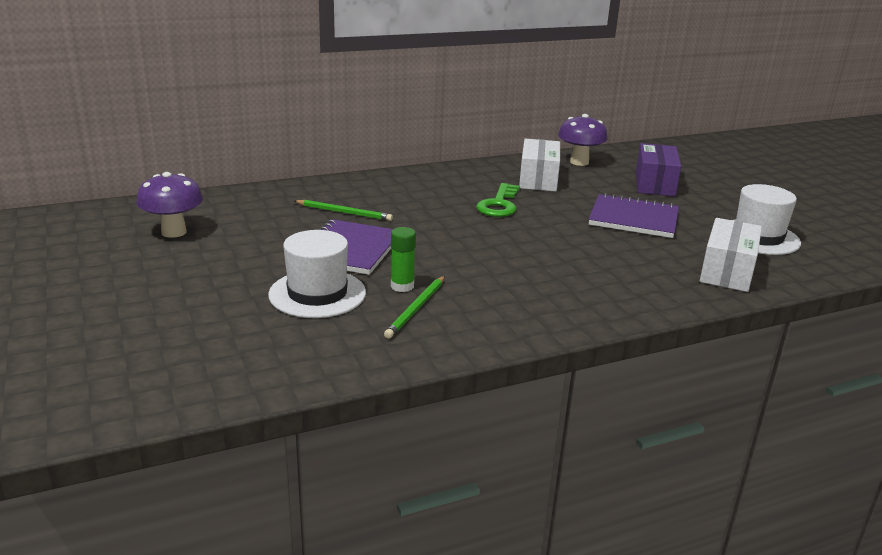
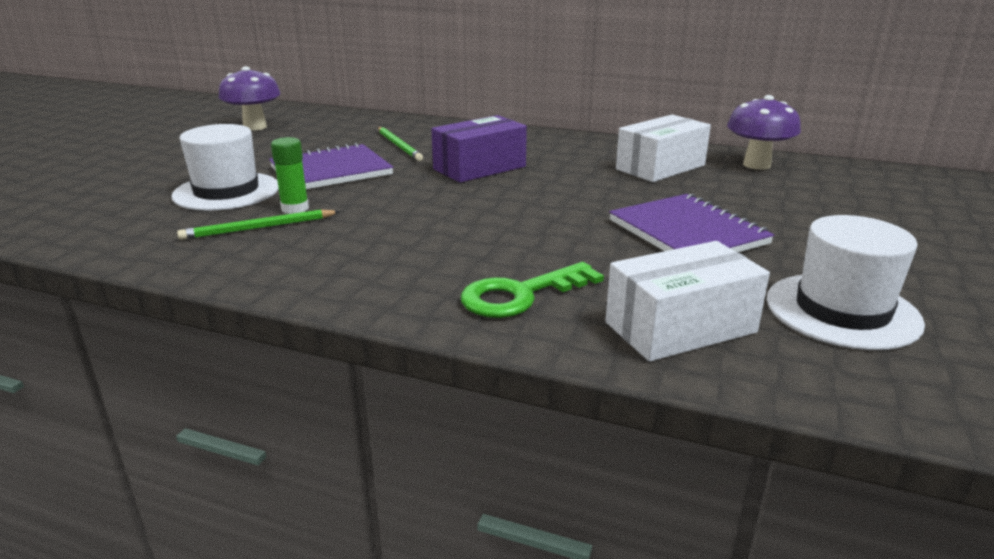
camera: 45 degrees right, 0 degrees up
green key [476,183,520,217] -> green key moved to [461,262,604,318]
purple box [636,143,681,197] -> purple box moved to [431,115,527,183]

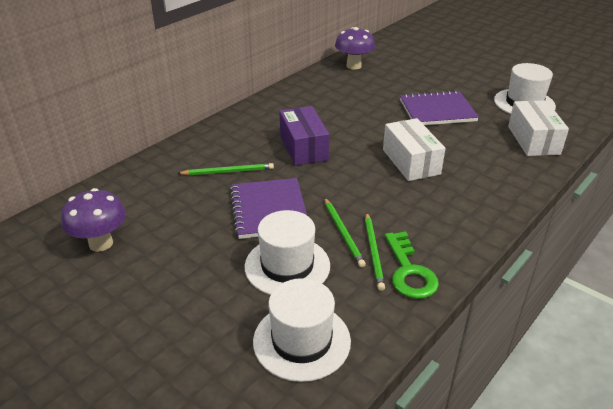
camera: 70 degrees left, 10 degrees up
green glue stick [271,137,309,214] -> green pencil [324,198,366,267]
green key [461,262,604,318] -> green key moved to [385,232,439,299]
white box [616,115,711,182] -> white box moved to [383,118,446,181]
none -> white hat [253,278,351,382]

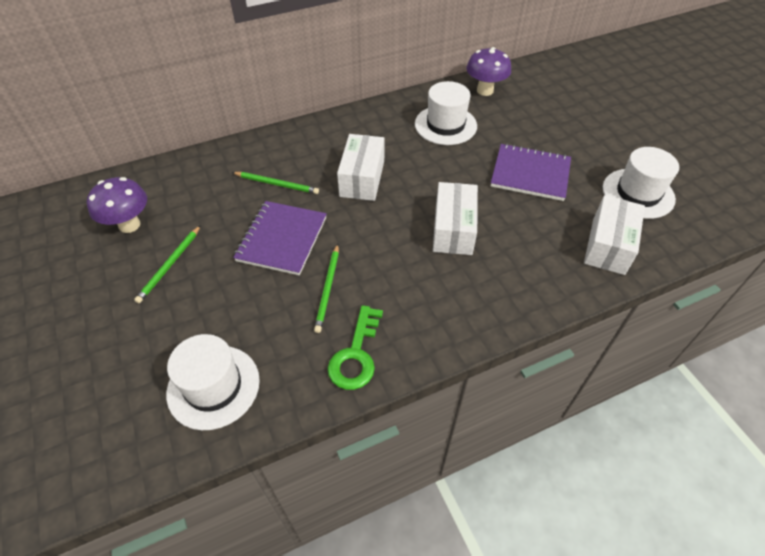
camera: 25 degrees right, 15 degrees up
white hat [245,210,330,295] -> white hat moved to [415,81,477,145]
purple box [279,106,329,166] -> white box [337,134,384,201]
green pencil [365,212,385,291] -> green pencil moved to [134,225,201,303]

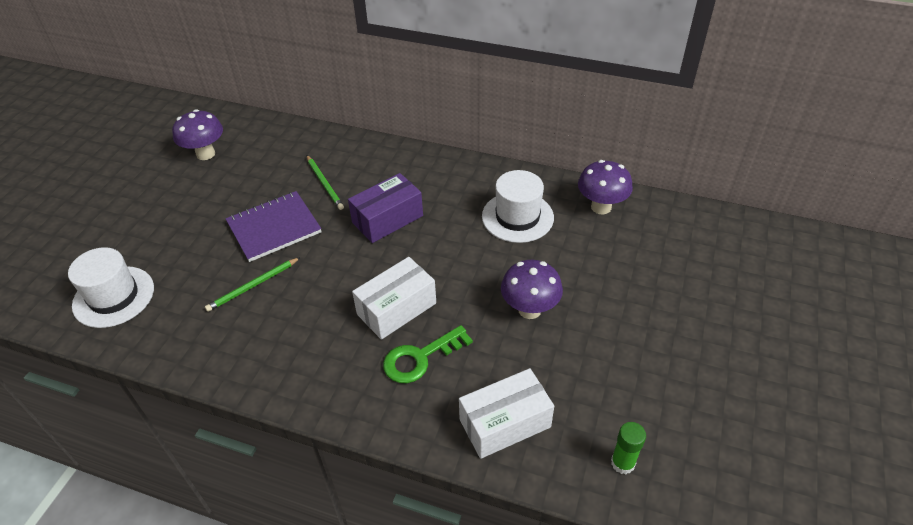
camera: 45 degrees right, 5 degrees down
green pencil [134,225,201,303] -> none
green key [328,305,383,390] -> green key moved to [383,325,473,383]
white box [337,134,384,201] -> purple box [348,173,423,243]
purple notebook [491,144,571,201] -> purple mushroom [501,260,563,319]
white hat [603,147,679,219] -> none
none -> green glue stick [611,422,646,474]

